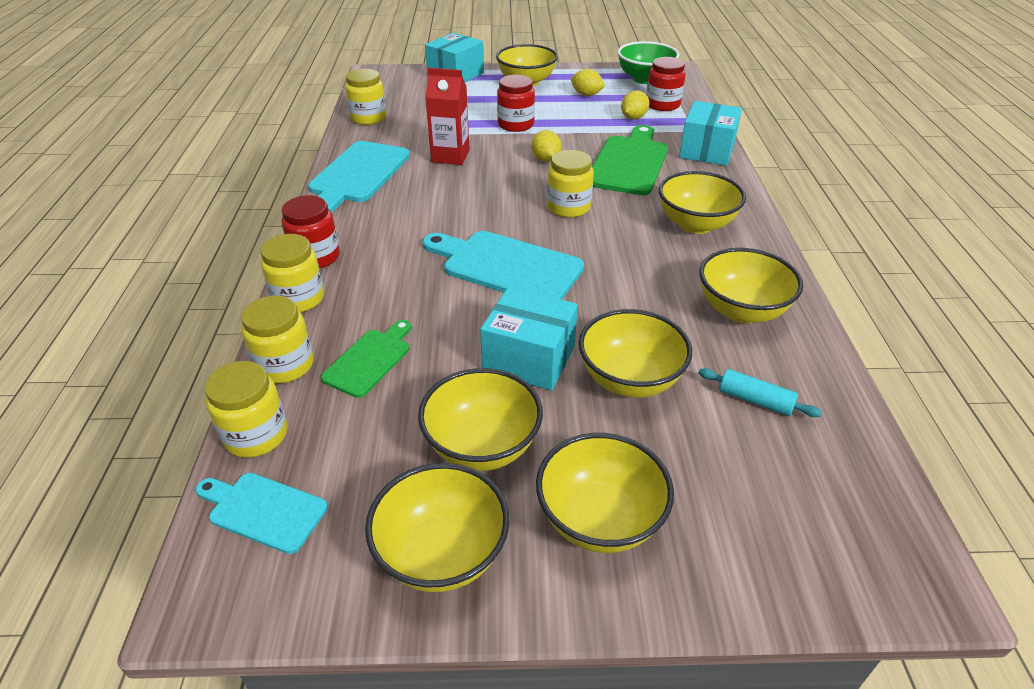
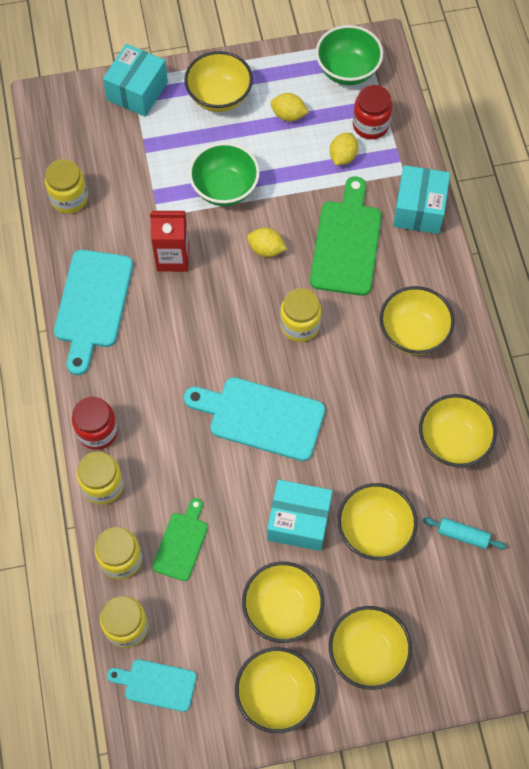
camera: 10 degrees left, 25 degrees up
red jar [497,75,535,132] -> green bowl [189,142,260,206]
yellow lemon [531,130,561,162] -> yellow lemon turned 45 degrees counterclockwise [247,228,287,257]

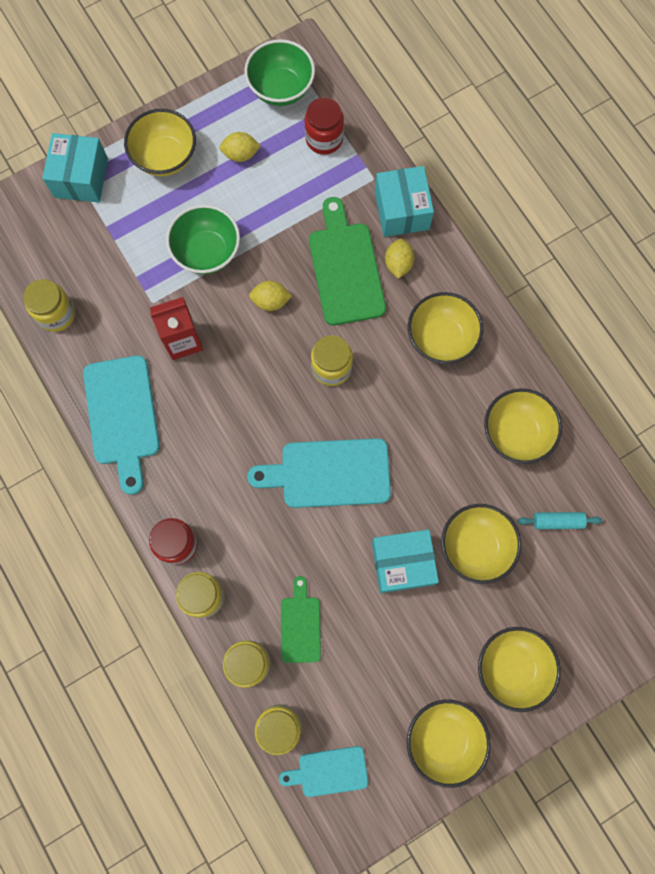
camera: 20 degrees left, 10 degrees up
yellow bowl [242,562,324,643] -> none
yellow lemon [330,133,358,165] -> yellow lemon moved to [385,239,415,279]

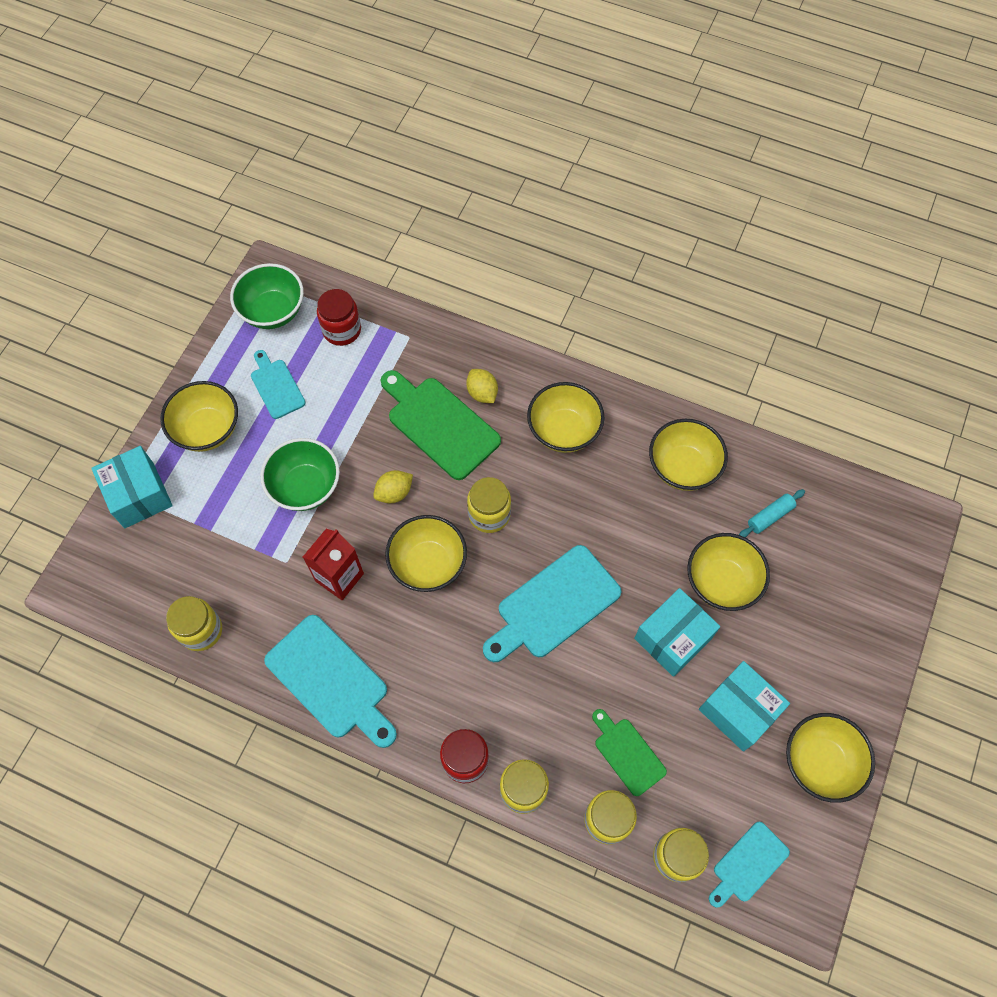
camera: 35 degrees left, 10 degrees down
yellow lemon [219,132,261,162] -> turquoise cutting board [251,350,306,419]
turquoise box [375,166,434,237] -> turquoise box moved to [699,661,790,751]
yellow bowl [478,627,561,712] -> yellow bowl moved to [385,515,467,592]

